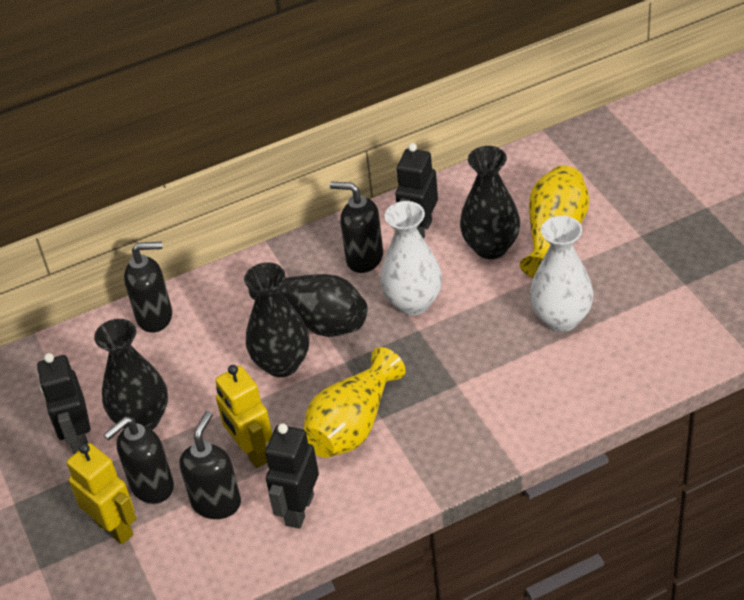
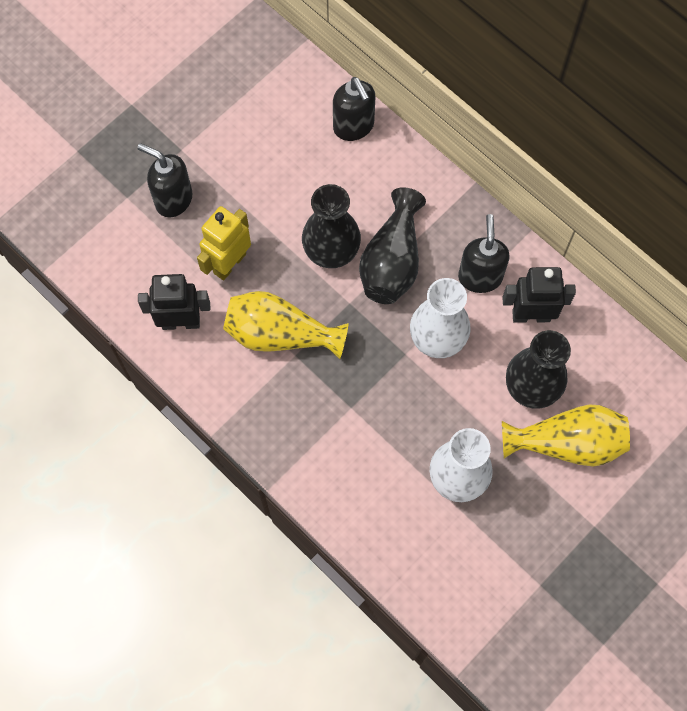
camera: 65 degrees right, 25 degrees up
black robot [37,353,90,454] -> none
yellow robot [67,443,136,544] -> none
black vase [94,319,168,430] -> none
black soap dispenser [180,411,241,519] -> none

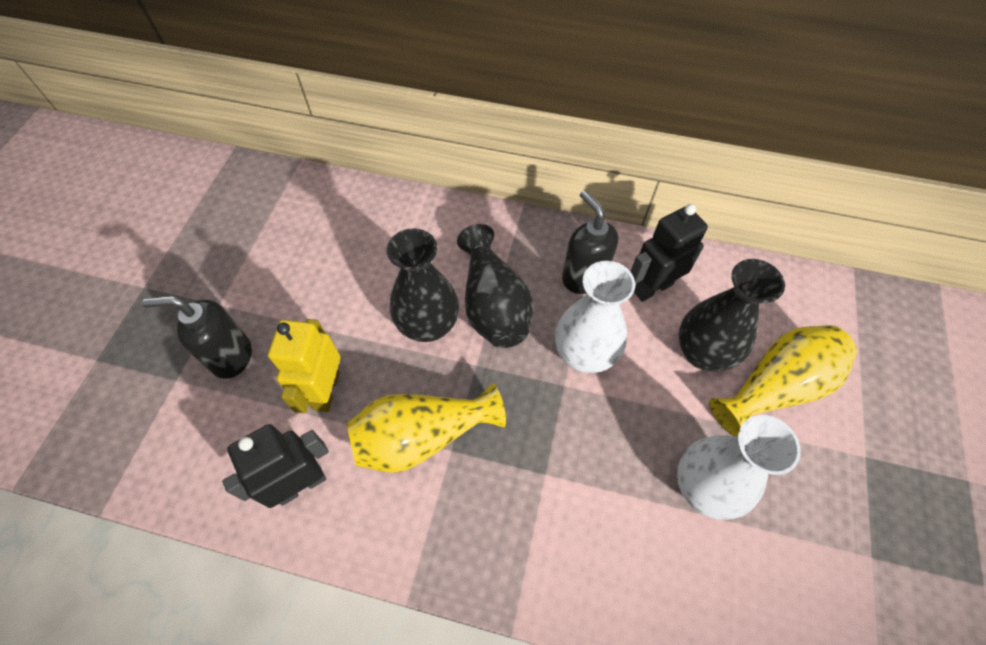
camera: 30 degrees left, 10 degrees down
black soap dispenser [333,77,375,141] -> none

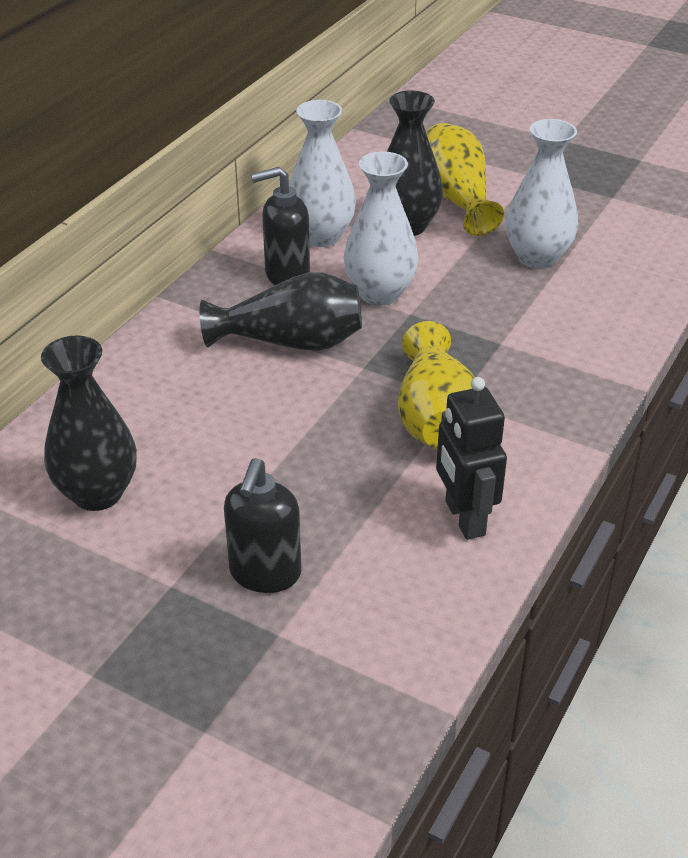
camera: 75 degrees left, 20 degrees down
yellow robot [268,319,341,413] -> none
black vase [387,228,459,342] -> black vase moved to [41,336,137,511]
black robot [630,204,708,302] -> white vase [289,100,356,247]

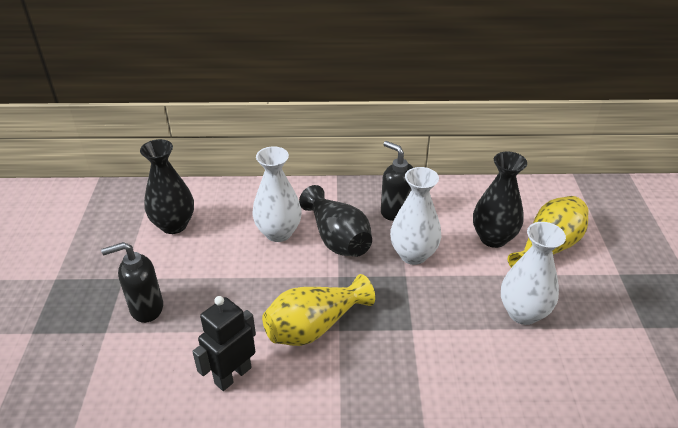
camera: 60 degrees right, 0 degrees up
white vase [289,100,356,247] -> white vase moved to [252,146,302,242]

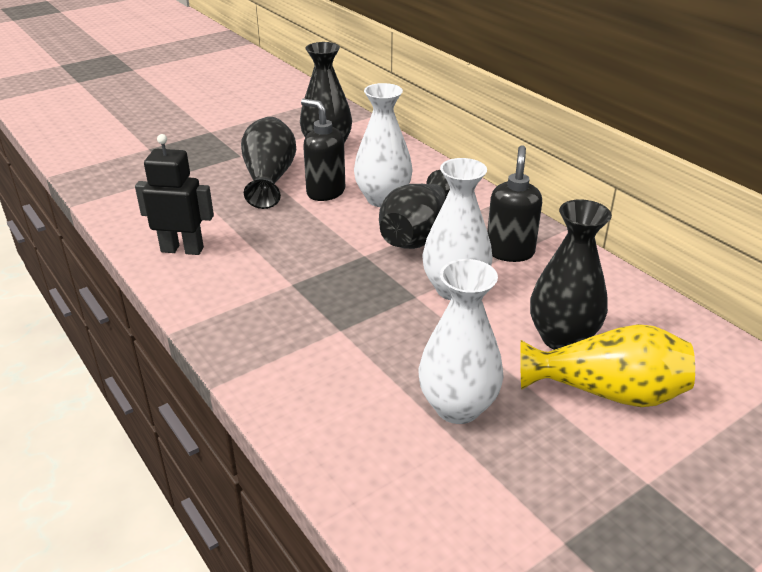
camera: 55 degrees right, 5 degrees down
black soap dispenser [101,242,163,323] -> black soap dispenser moved to [301,99,345,201]
yellow vase [262,274,375,346] -> none
none -> black vase [241,117,296,209]

